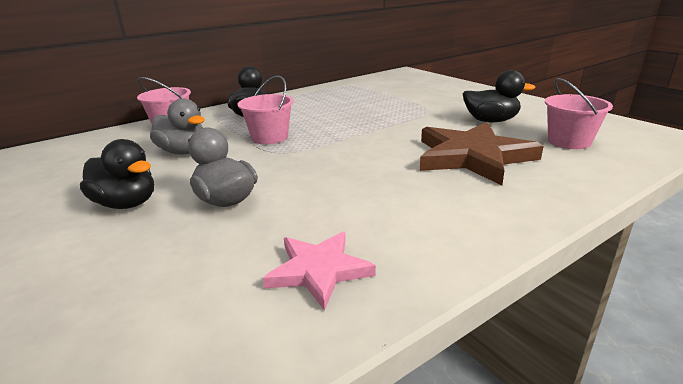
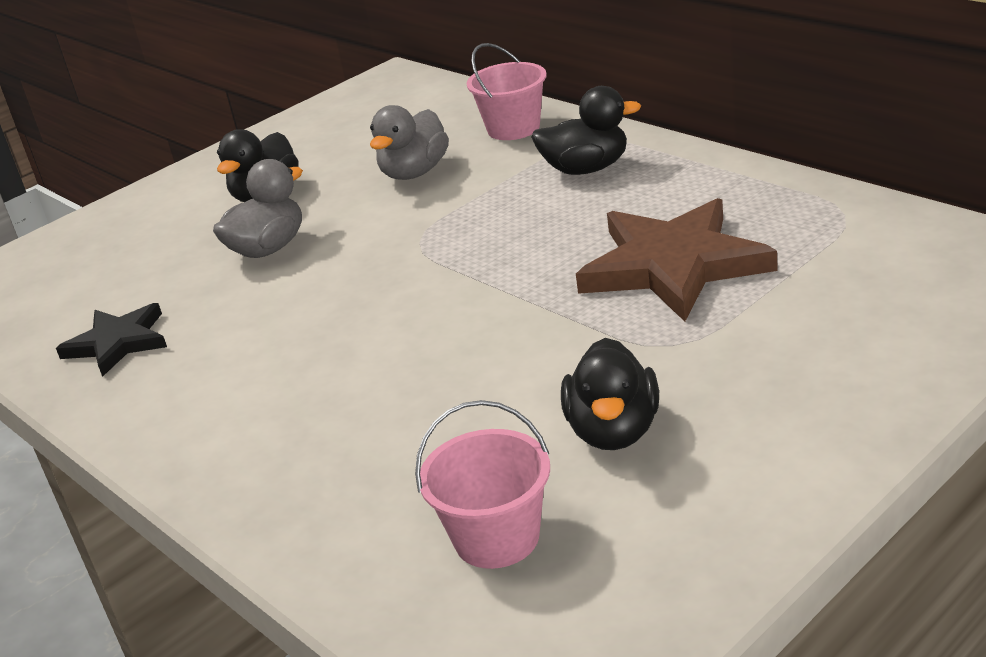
camera: 85 degrees right, 5 degrees up
pink bucket [237,75,294,144] -> none
pink star [263,232,376,311] -> black star [56,303,167,377]
brown star [420,122,544,185] -> brown star moved to [576,198,778,322]

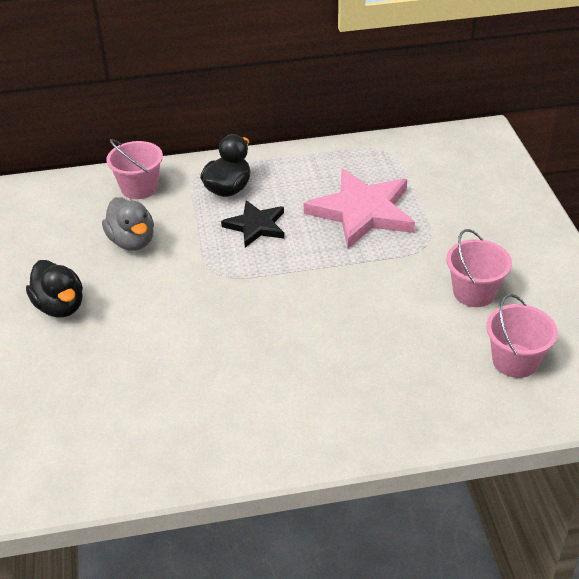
camera: 60 degrees left, 10 degrees up
black star [56,303,167,377] -> black star moved to [221,200,284,247]
grey duck [213,159,303,258] -> none
black duck [561,338,659,450] -> pink bucket [446,229,512,307]
brown star [576,198,778,322] -> pink star [304,169,415,248]

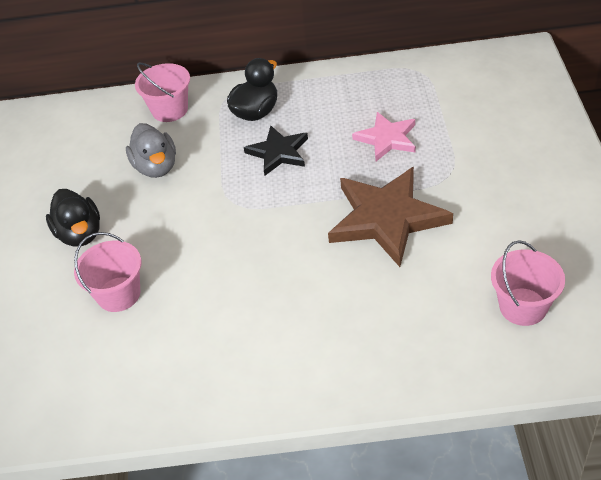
camera: 10 degrees right, 5 degrees up
pink star [304,169,415,248] -> pink star [352,112,416,161], size x0.58
pink bucket [446,229,512,307] -> pink bucket moved to [74,232,141,312]
none -> brown star [328,167,453,267]

